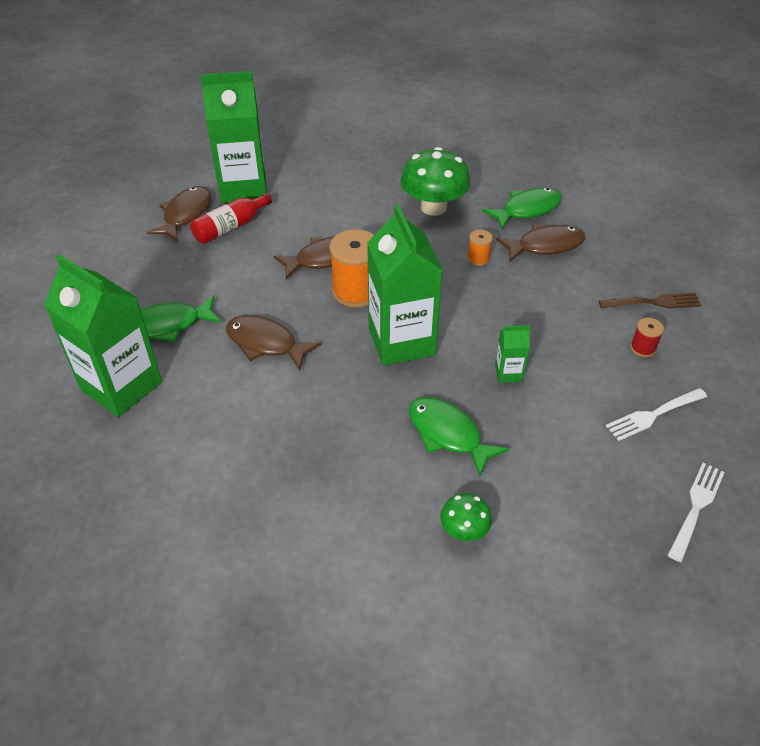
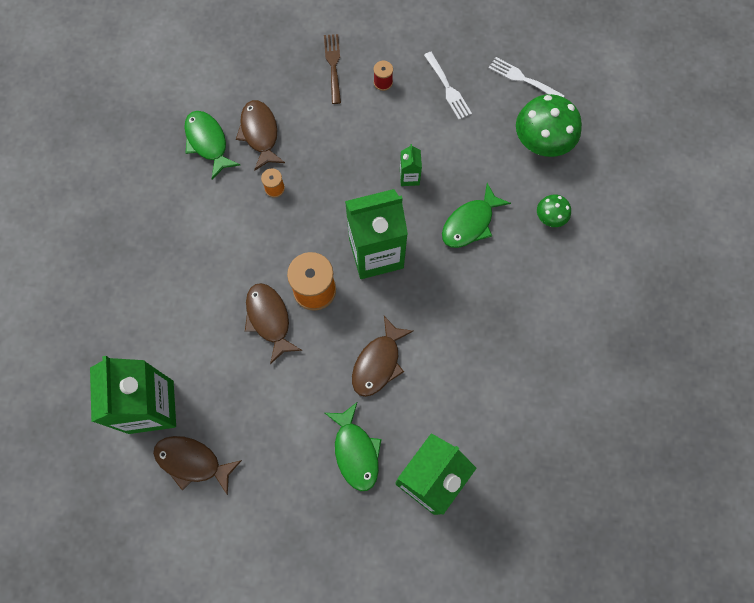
camera: 90 degrees left, 25 degrees up
red bottle [190,193,272,244] -> none
green mushroom [400,147,471,216] -> green mushroom moved to [516,94,582,157]

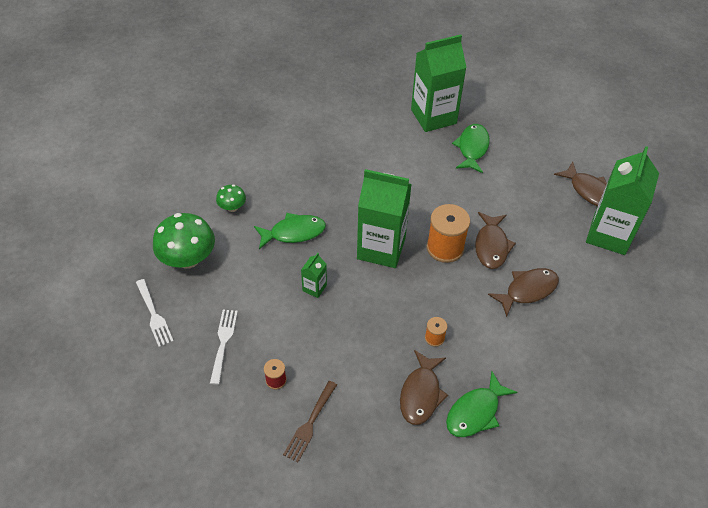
camera: 150 degrees left, 20 degrees down
green fish [184,111,240,179] -> green fish turned 45 degrees clockwise [446,371,517,437]
brown fish [352,316,413,397] -> brown fish moved to [488,268,559,317]

